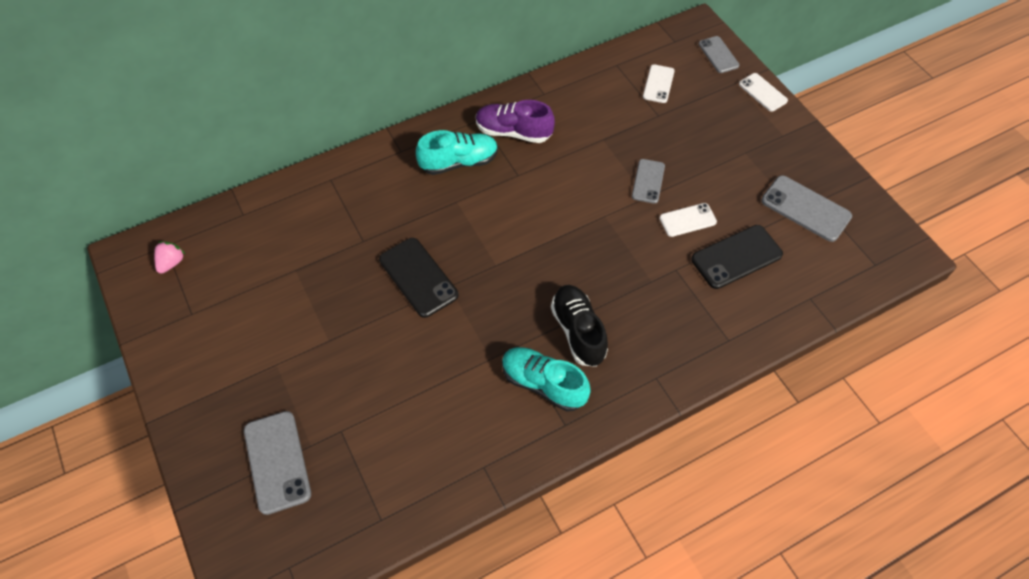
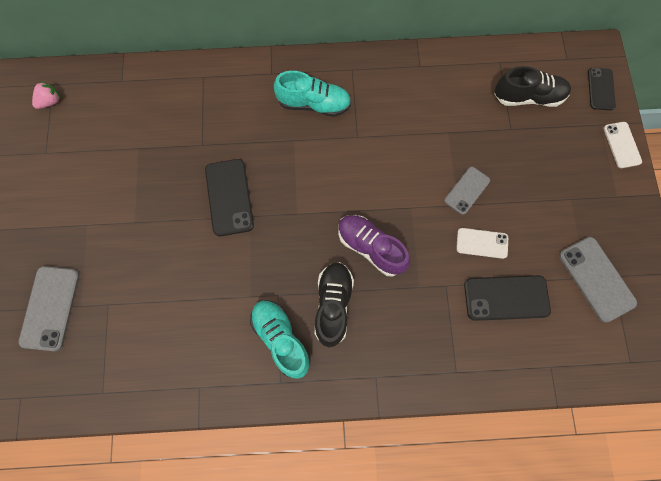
camera: 25 degrees right, 15 degrees up
purple shoe [476,100,555,143] -> purple shoe moved to [338,215,410,276]
white phone [643,64,675,103] -> black shoe [494,66,571,107]
grey phone [699,36,740,73] -> black phone [588,68,616,110]

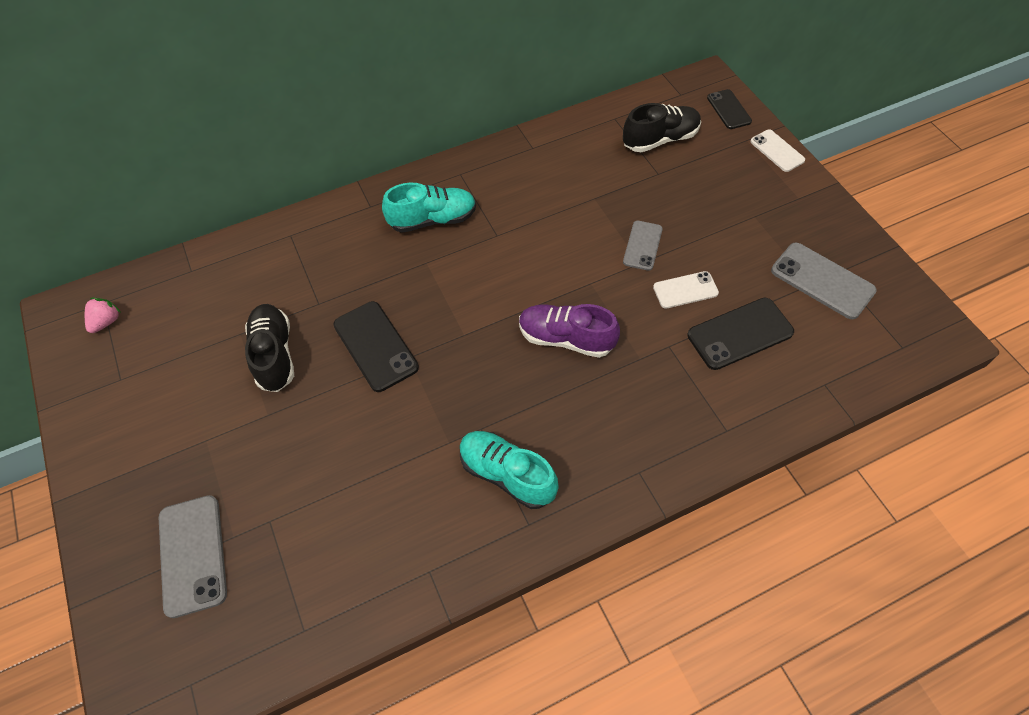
camera: 20 degrees left, 15 degrees down
black shoe [315,262,354,347] -> black shoe moved to [245,304,294,392]

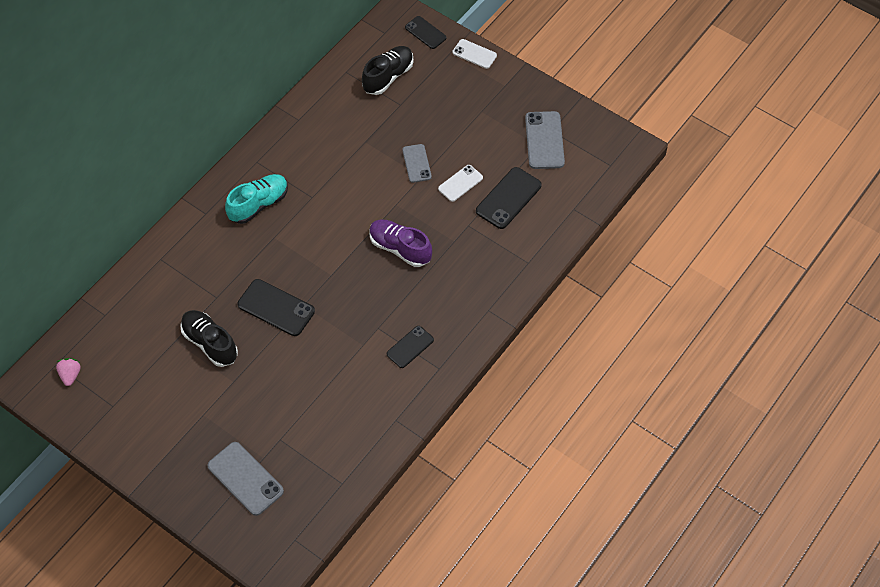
camera: 30 degrees left, 0 degrees up
turquoise shoe [460,431,558,509] -> black phone [387,326,434,368]
purple shoe [519,304,620,358] -> purple shoe turned 45 degrees clockwise [369,220,432,267]
grey phone [771,243,877,319] -> grey phone turned 75 degrees clockwise [525,111,565,169]

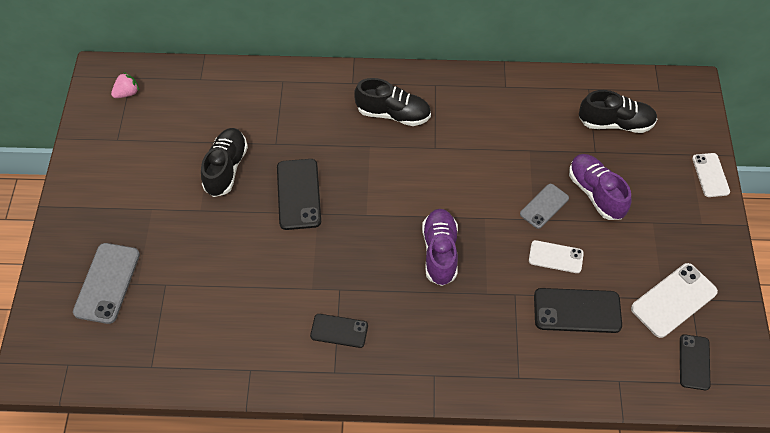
camera: 55 degrees right, 0 degrees up
turquoise shoe [225,174,288,224] -> black shoe [354,78,431,126]
black phone [405,16,447,49] -> black phone moved to [680,334,710,390]
grey phone [525,111,565,169] -> white phone [631,263,718,338]
none -> purple shoe [569,154,632,220]

